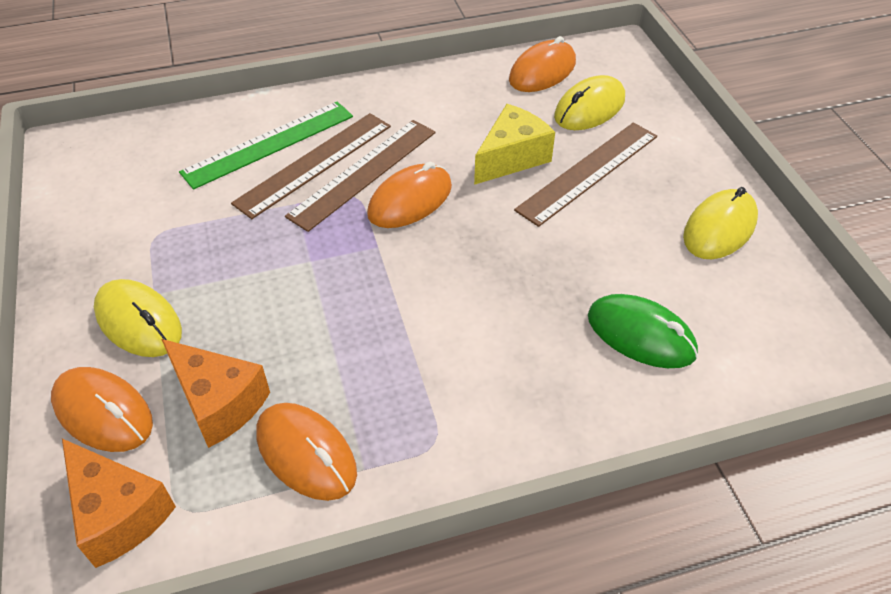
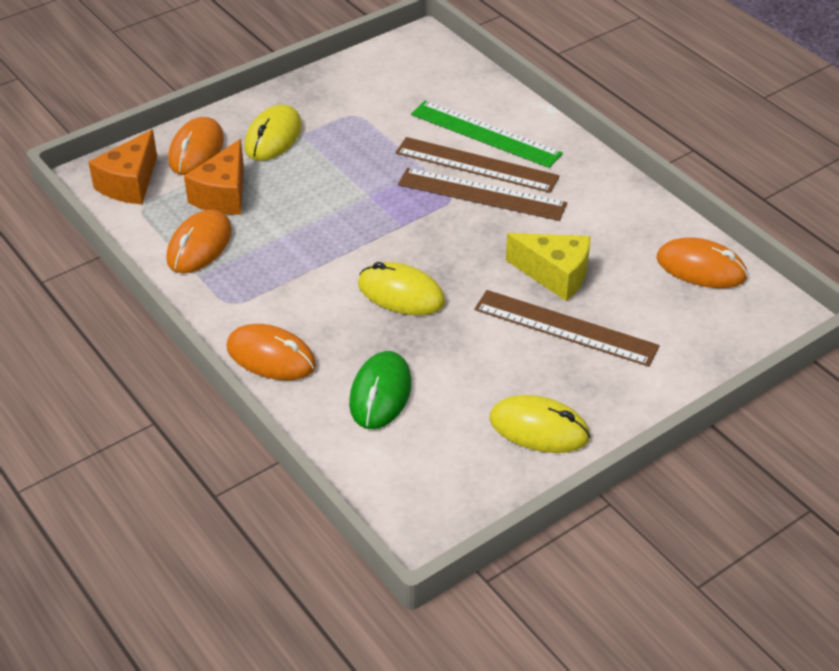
camera: 70 degrees right, 5 degrees down
orange mouse [367,162,452,228] -> orange mouse moved to [227,324,316,380]
yellow mouse [554,75,625,130] -> yellow mouse moved to [358,262,445,315]

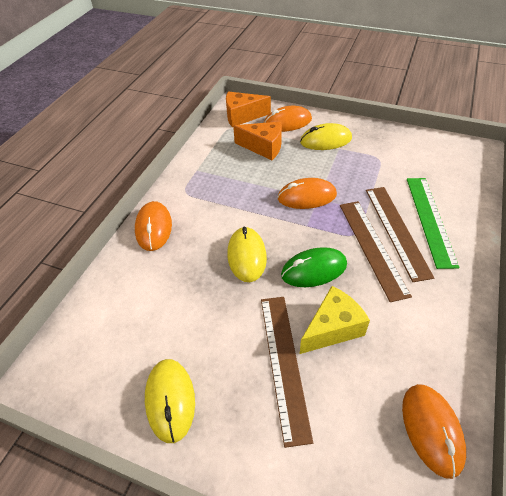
camera: 60 degrees right, 5 degrees up
orange mouse [166,210,232,273] -> orange mouse moved to [278,178,337,209]
orange cheese [184,139,244,215] -> orange cheese turned 150 degrees counterclockwise [233,122,282,160]
green mouse [349,351,412,429] -> green mouse moved to [281,247,347,287]
yellow cheese [506,233,591,301] -> yellow cheese turned 120 degrees counterclockwise [300,286,370,354]

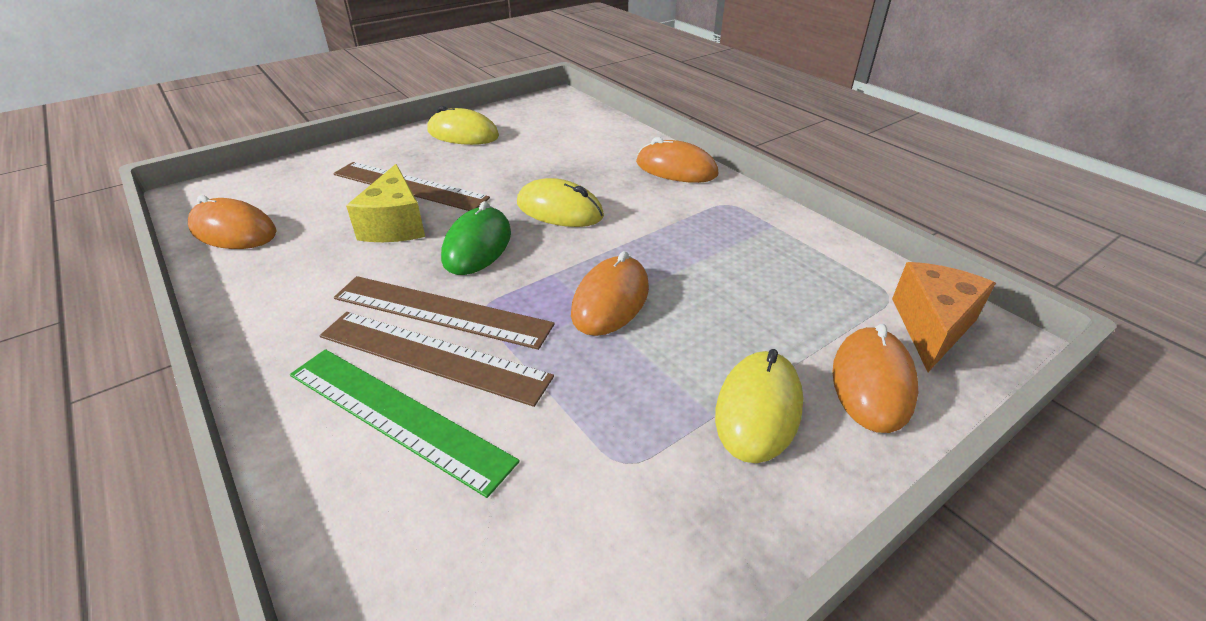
camera: 120 degrees right, 10 degrees down
orange cheese [233,122,282,160] -> none

